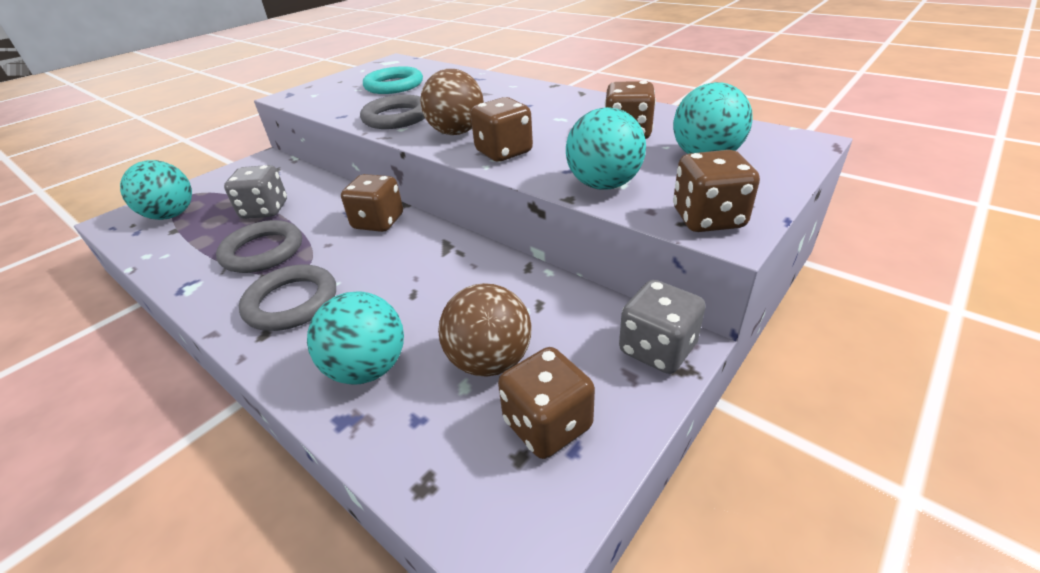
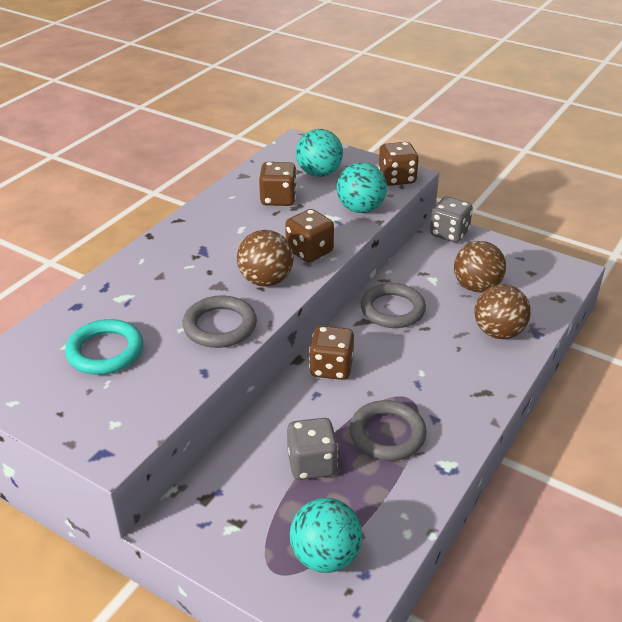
camera: 100 degrees left, 0 degrees up
grey ring [239,265,336,331] -> grey ring moved to [361,283,426,328]
turquoise ball [307,291,404,384] -> brown ball [474,284,531,339]
brown dice [498,347,595,459] -> none

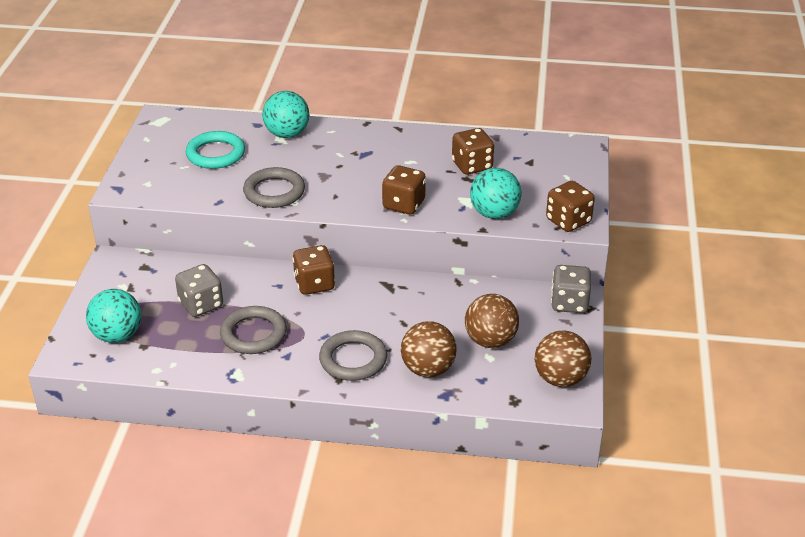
camera: 65 degrees right, 0 degrees up
brown ball [237,230,294,287] -> brown ball moved to [535,331,591,387]
turquoise ball [296,129,343,177] -> turquoise ball moved to [262,91,309,138]
grey ring [361,283,426,328] -> grey ring moved to [319,330,387,381]

